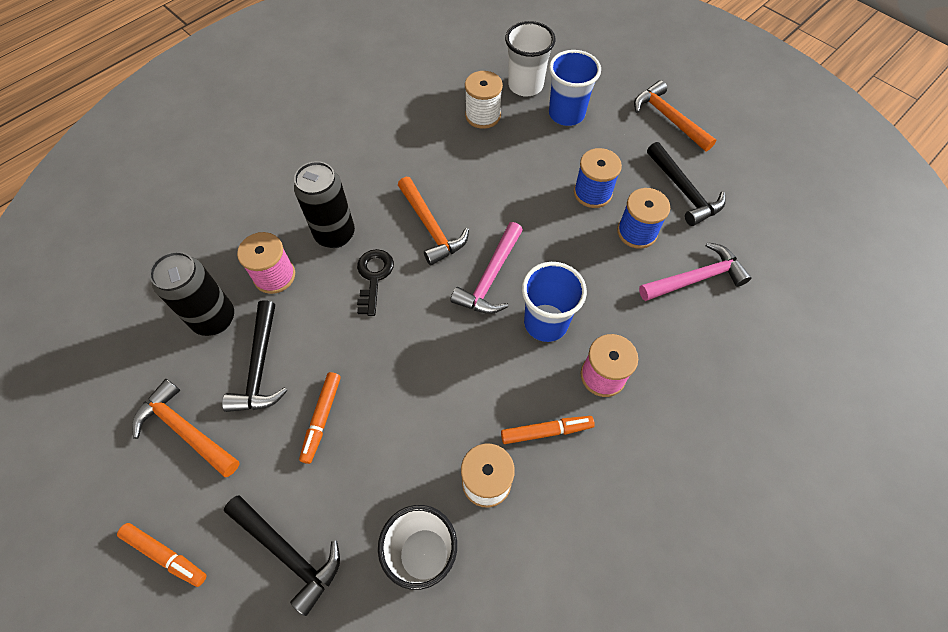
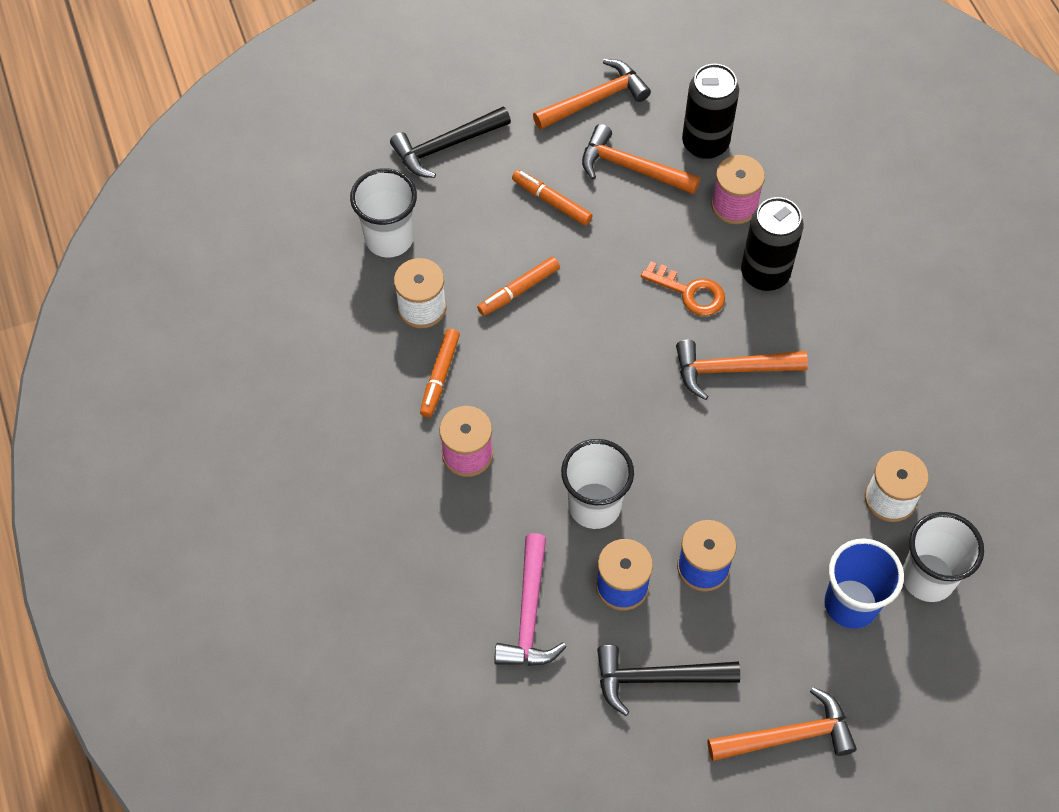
camera: 115 degrees right, 0 degrees up
orange marker [117,523,207,587] -> orange marker moved to [477,257,560,316]
black hammer [222,300,287,412] -> orange hammer [582,124,700,195]
black key [357,249,394,316] -> orange key [641,261,725,316]
pink hammer [450,222,523,314] -> none
blue cup [522,262,587,342] -> none
none -> white cup [561,439,634,529]

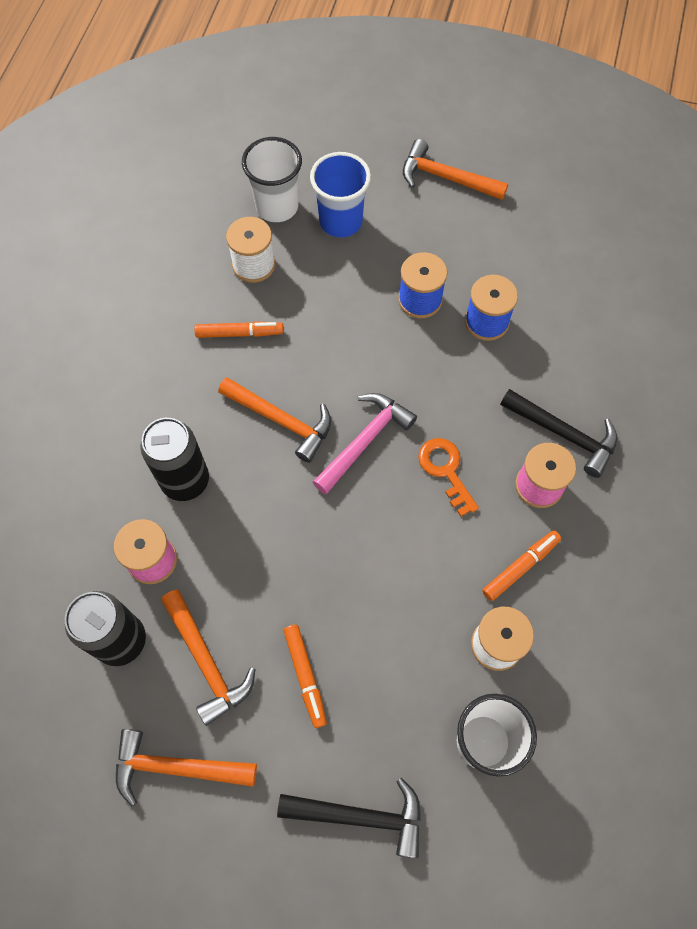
camera: 145 degrees left, 5 degrees up
orange marker [477,257,560,316] -> orange marker moved to [194,321,284,338]
pink hammer [494,533,566,666] -> pink hammer moved to [313,393,417,494]
white cup [561,439,634,529] -> none
black hammer [597,645,740,716] -> black hammer moved to [500,389,617,478]
orange key [641,261,725,316] -> orange key moved to [418,438,479,517]

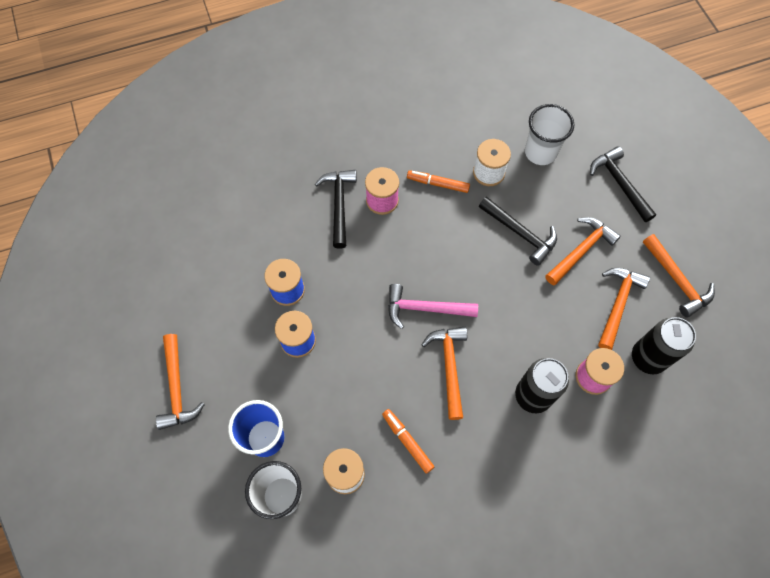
camera: 125 degrees left, 0 degrees up
orange marker [284,625,327,728] -> orange hammer [545,217,621,285]
orange key [418,438,479,517] -> none
none -> black hammer [479,197,557,266]

